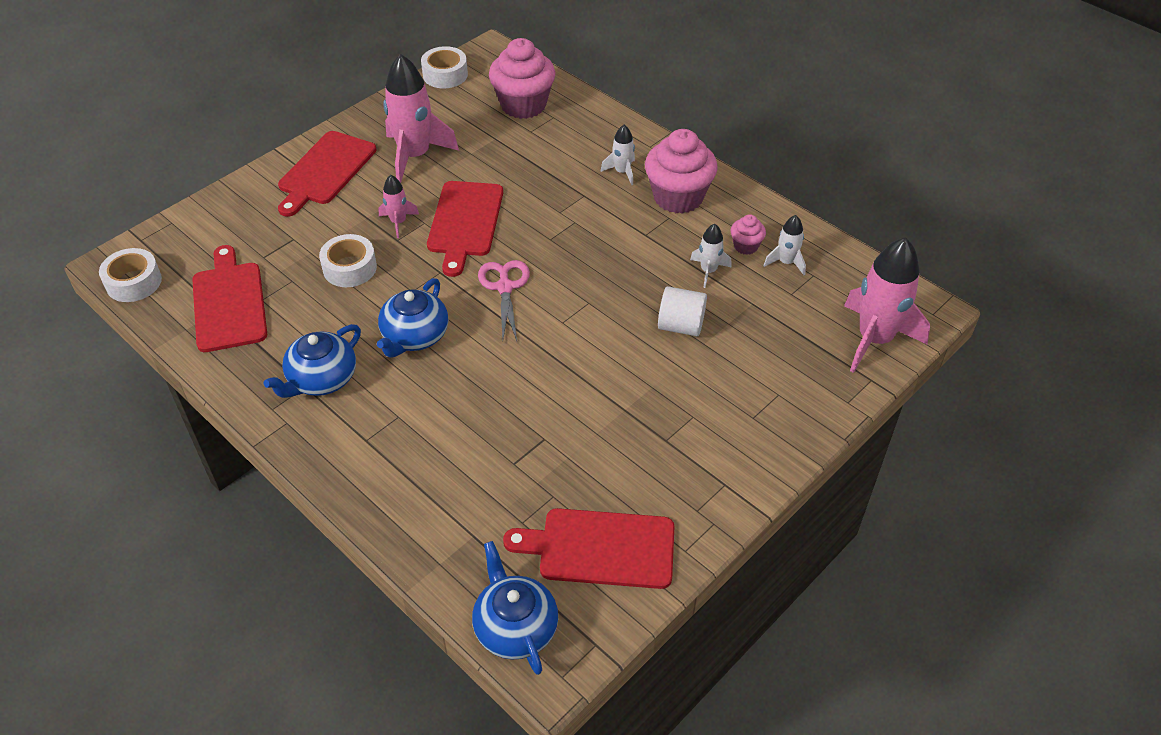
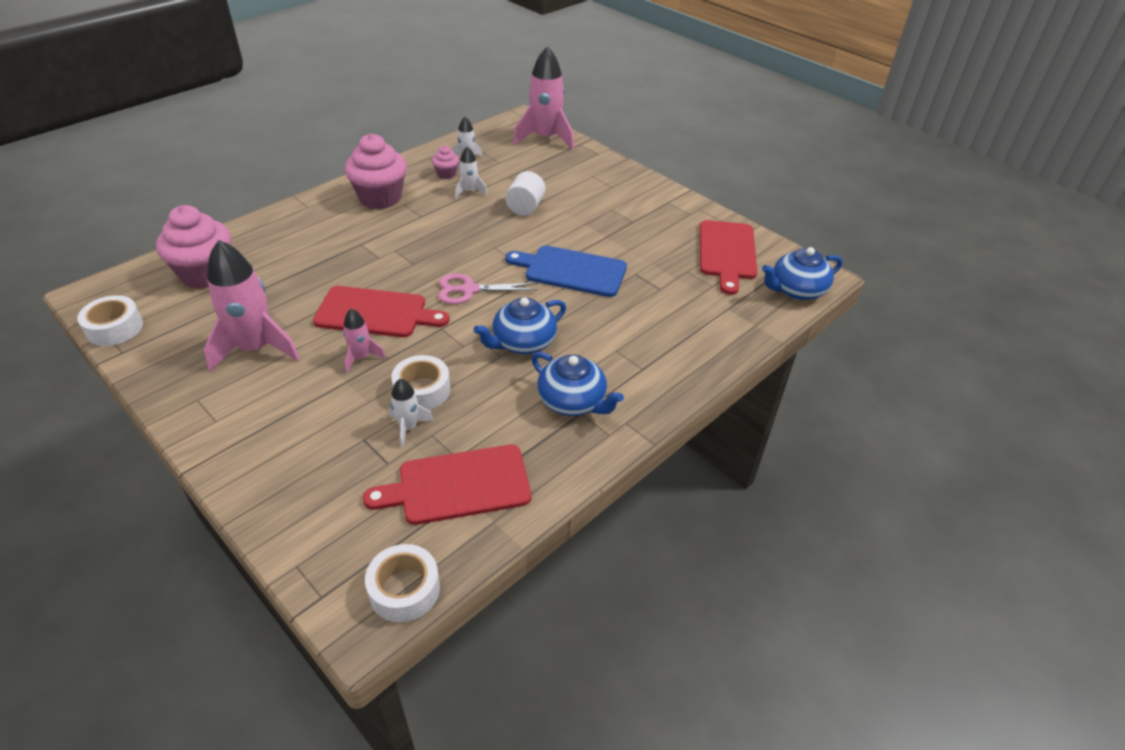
camera: 90 degrees left, 5 degrees down
red cutting board [278,131,377,217] -> none
blue teapot [377,278,448,358] -> blue teapot turned 120 degrees clockwise [474,297,566,354]
white rocket [600,125,635,185] -> white rocket moved to [389,378,434,448]
none -> blue cutting board [505,245,627,297]

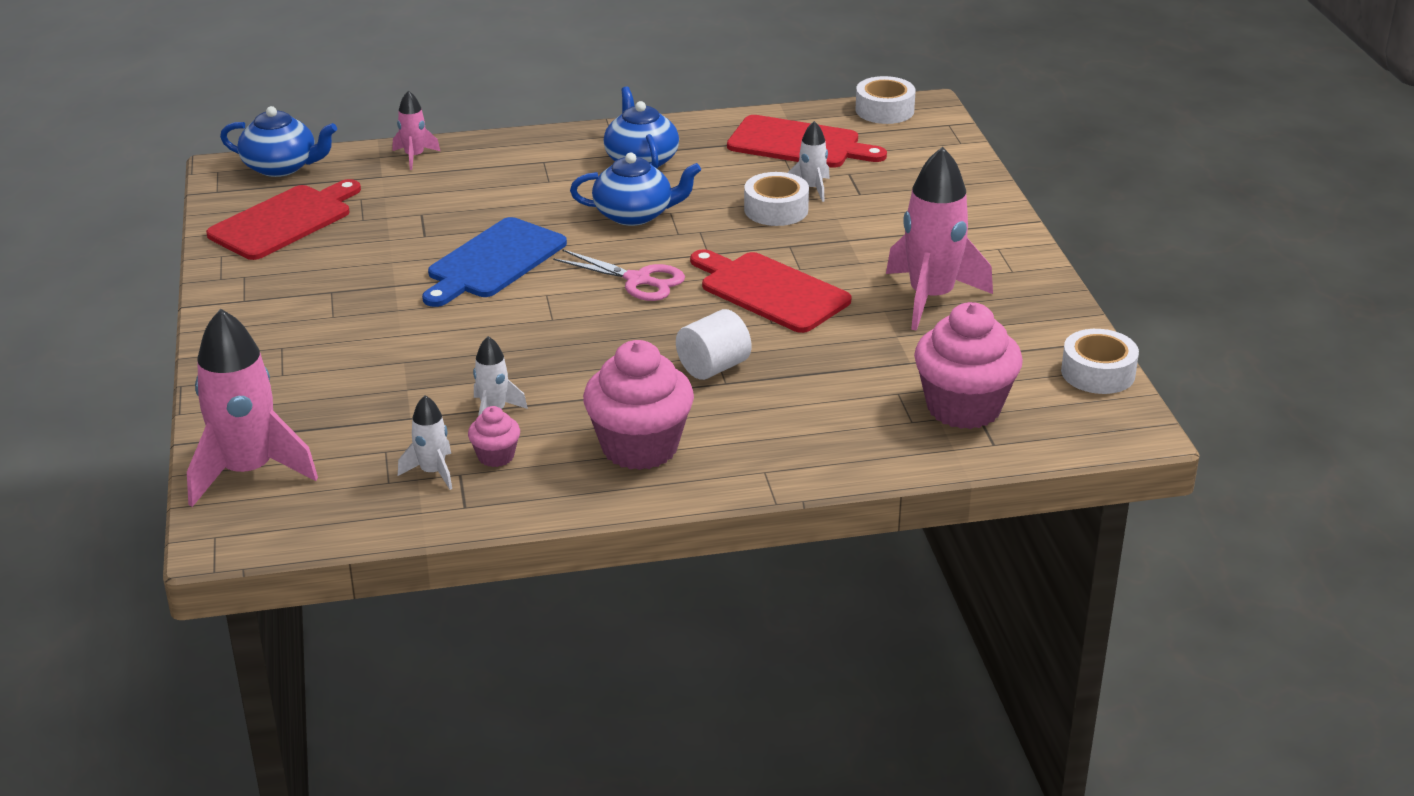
camera: 145 degrees left, 10 degrees down
pink rocket [343,309,386,373] -> pink rocket moved to [393,90,440,170]
white cylinder [505,171,546,216] -> white cylinder moved to [676,309,751,380]
blue cutting board [505,245,627,297] -> blue cutting board turned 75 degrees clockwise [422,217,567,307]

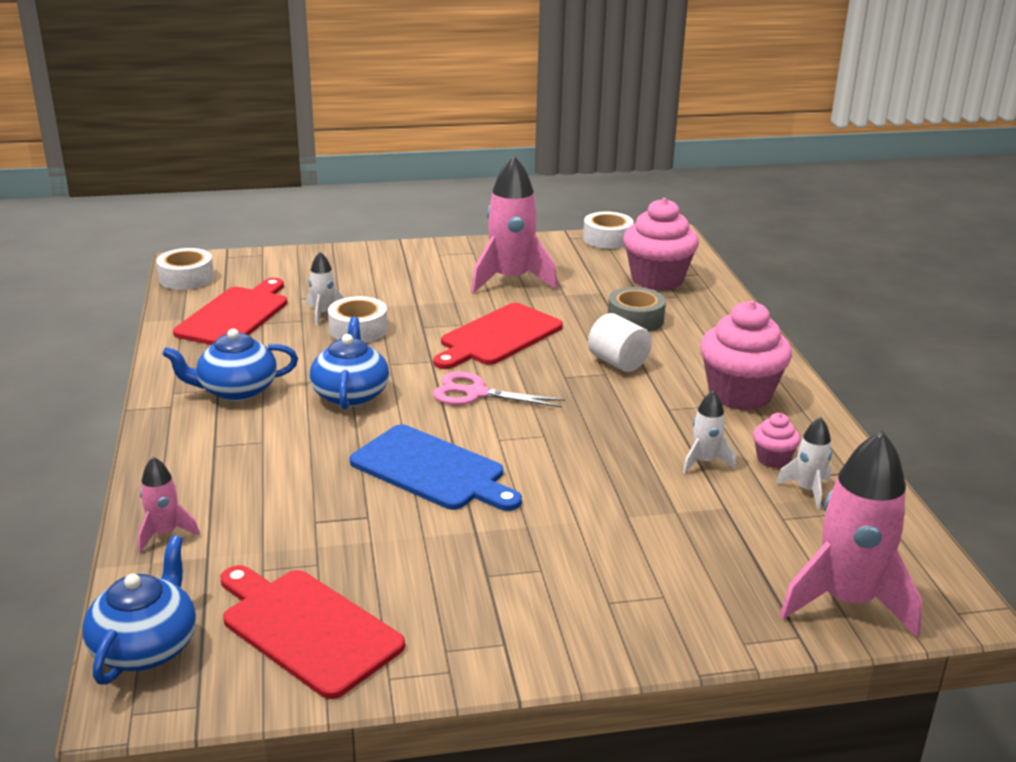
camera: 90 degrees left, 5 degrees down
pink scissors [553,249,685,301] -> pink scissors turned 105 degrees counterclockwise [433,372,565,408]
none -> grey tape [608,287,666,332]

